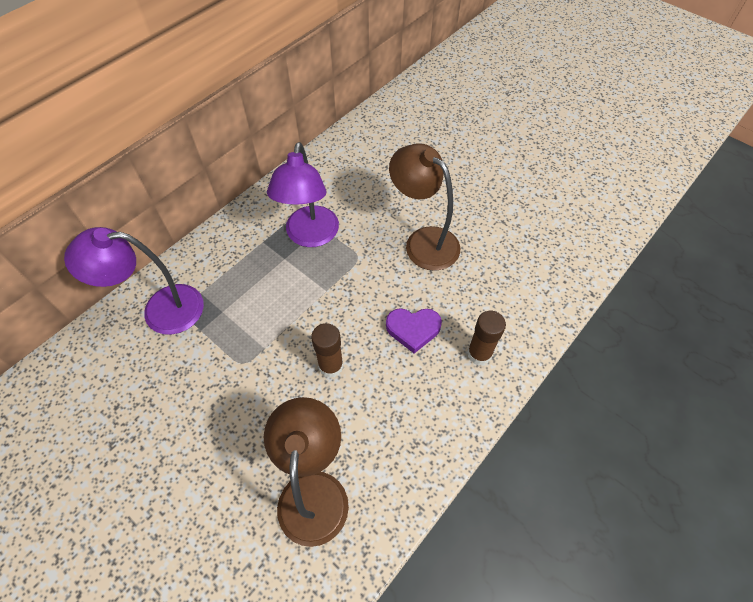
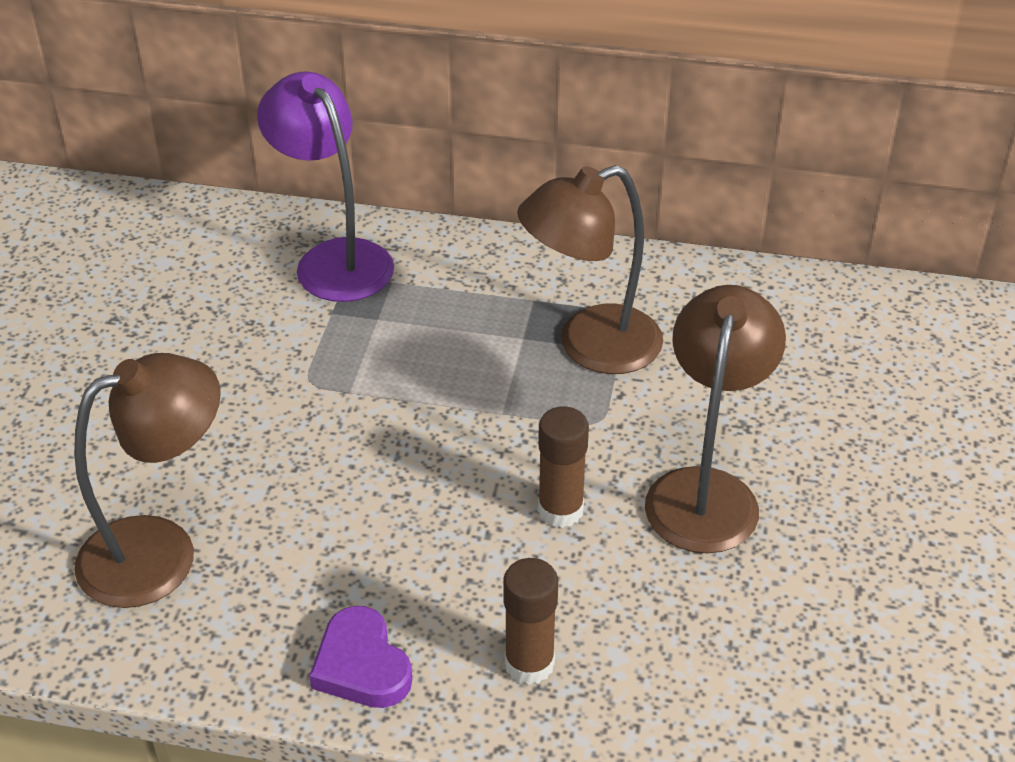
camera: 60 degrees right, 15 degrees down
purple lamp [267,142,339,247] -> brown lamp [517,165,663,374]
brown glue stick [311,323,343,378] -> brown glue stick moved to [538,406,589,528]
purple heart [386,308,442,354] -> purple heart moved to [309,606,412,708]

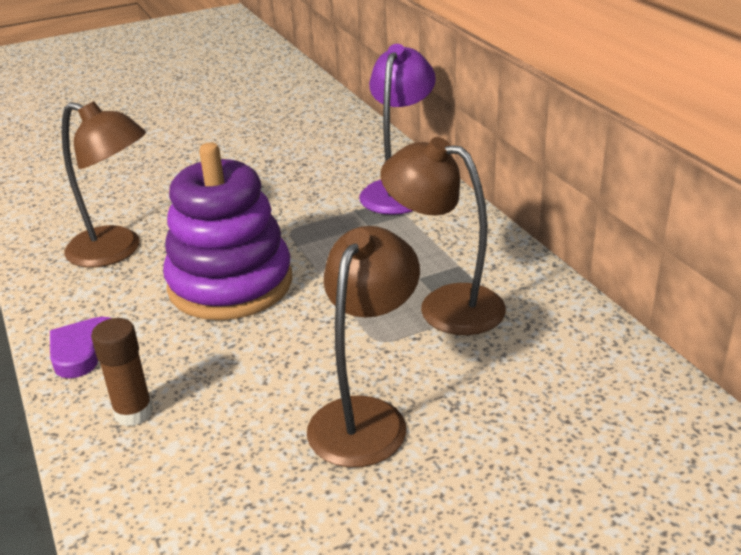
camera: 55 degrees right, 10 degrees down
brown glue stick [538,406,589,528] -> none
brown lamp [645,285,786,553] -> brown lamp turned 45 degrees counterclockwise [307,226,420,467]
none -> purple stacking toy [163,143,292,320]

